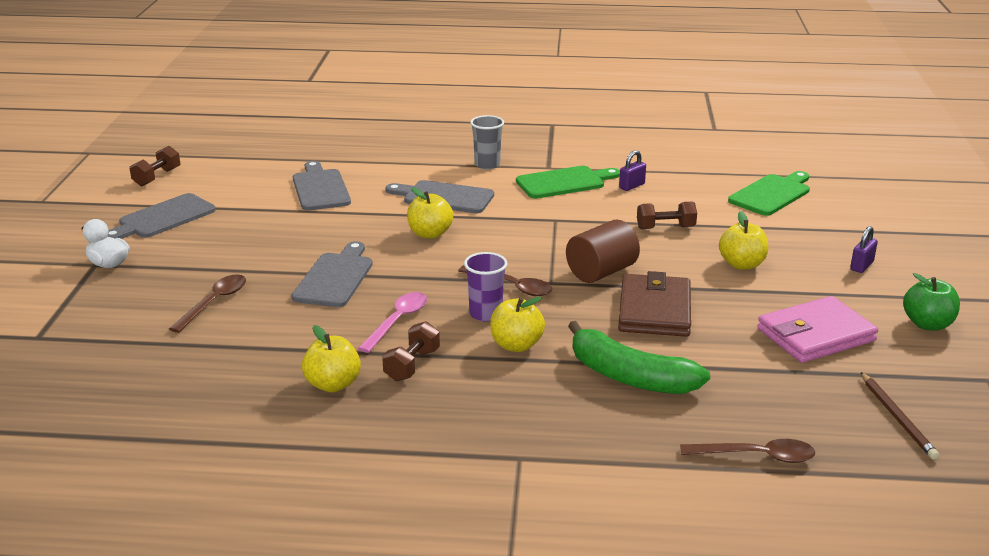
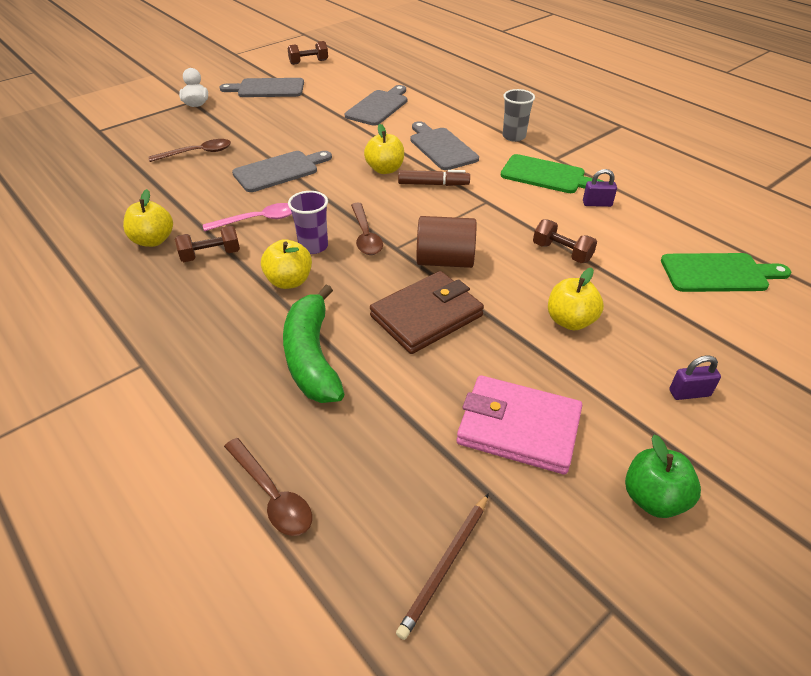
camera: 45 degrees right, 15 degrees up
none -> brown marker [398,170,470,186]

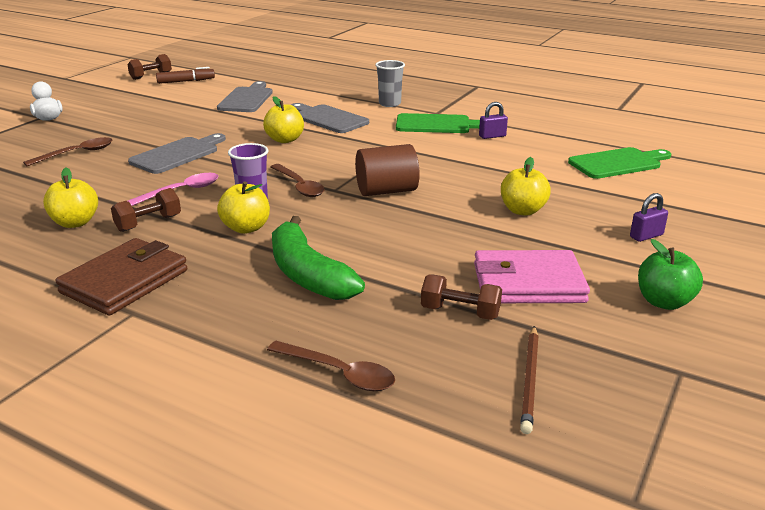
camera: 20 degrees left, 15 degrees down
grey cutting board [220,78,304,97] -> none
brown wallet [370,271,484,354] -> brown wallet moved to [56,238,187,315]
brown marker [398,170,470,186] -> brown marker moved to [156,67,215,84]
brown dumbbell [533,219,597,263] -> brown dumbbell moved to [421,274,502,320]

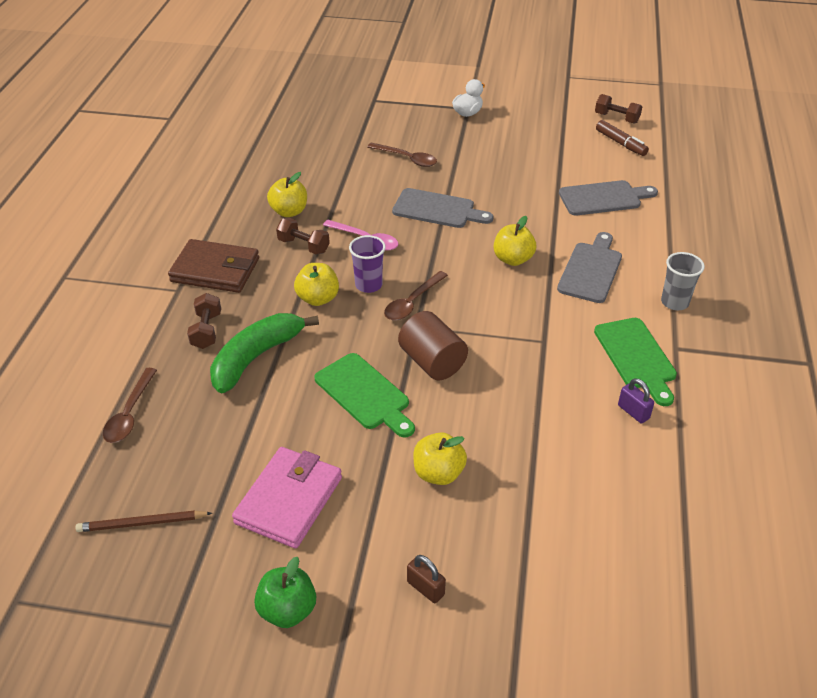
camera: 70 degrees right, 15 degrees up
brown dumbbell [421,274,502,320] -> brown dumbbell moved to [187,293,221,349]
pink wallet [474,250,590,303] -> pink wallet turned 45 degrees clockwise [232,447,342,549]
green cutting board [568,147,671,179] -> green cutting board moved to [315,353,415,438]
purple padlock [630,193,668,242] -> brown padlock [407,555,446,603]

